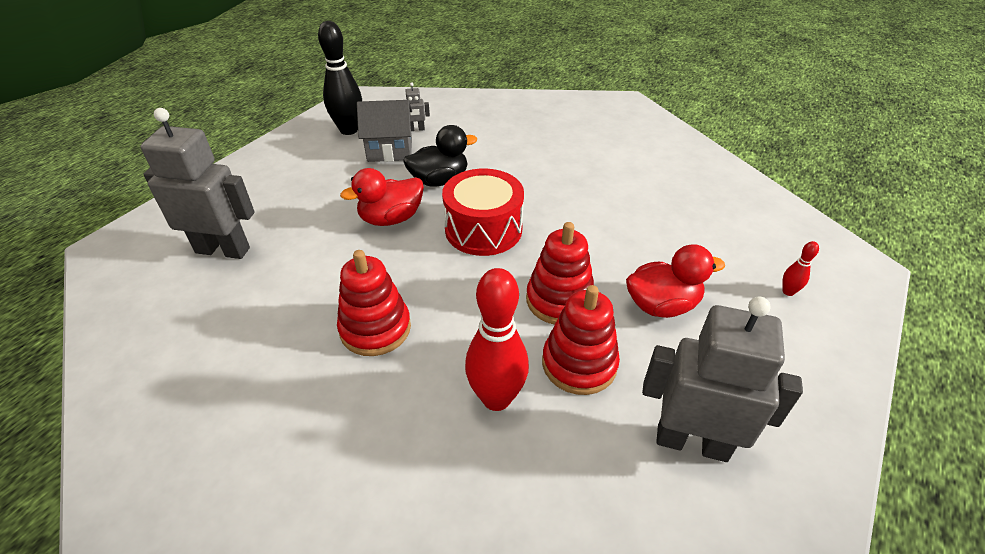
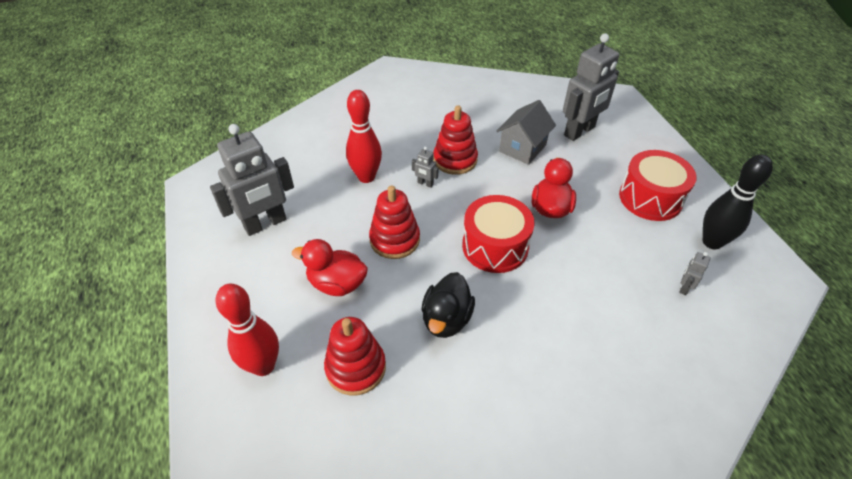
camera: 130 degrees right, 5 degrees up
grey house [357,100,412,162] -> grey house moved to [497,100,556,165]
black duck [403,125,477,187] -> black duck moved to [422,272,475,338]
red stacking toy [542,285,620,395] -> red stacking toy moved to [324,317,386,396]
red duck [626,244,725,318] -> red duck turned 75 degrees clockwise [292,239,368,296]
red bowling pin [782,241,819,296] -> red bowling pin [216,283,279,376], size x2.26
none -> grey robot [412,147,438,188]
none -> red drum [619,150,696,221]

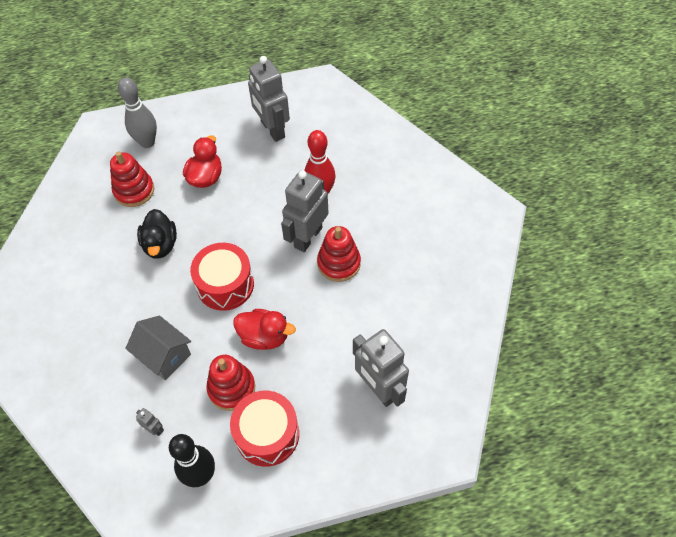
camera: 95 degrees right, 10 degrees up
red bowling pin [216,283,279,376] -> grey bowling pin [118,77,157,148]
red stacking toy [369,185,420,259] -> red stacking toy moved to [206,355,255,411]
grey robot [412,147,438,188] -> grey robot [281,170,329,252], size x2.42
black duck [422,272,475,338] -> black duck turned 120 degrees counterclockwise [137,209,177,259]
grey house [497,100,556,165] -> grey house moved to [125,315,191,380]

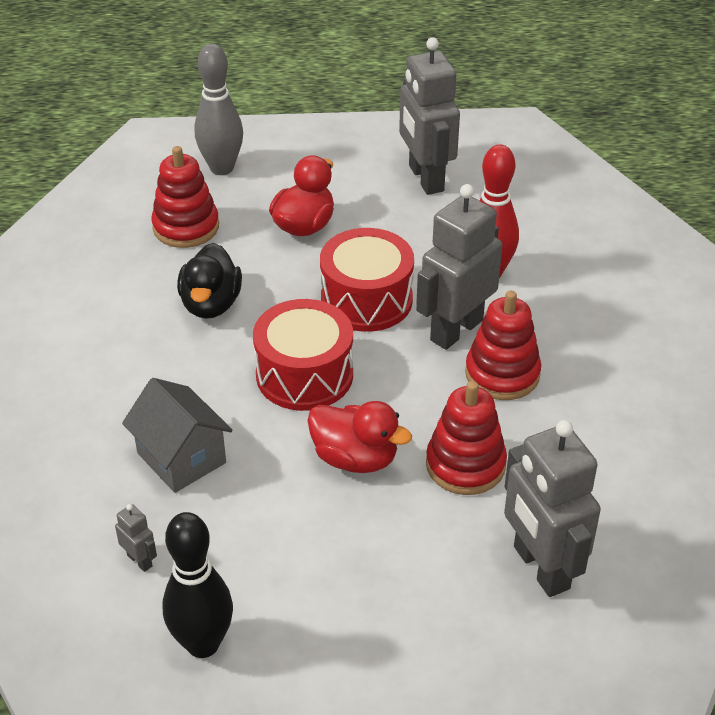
camera: 10 degrees right, 15 degrees down
red stacking toy [206,355,255,411] -> red stacking toy moved to [426,381,507,495]
red drum [230,391,299,467] -> red drum moved to [320,228,414,332]

